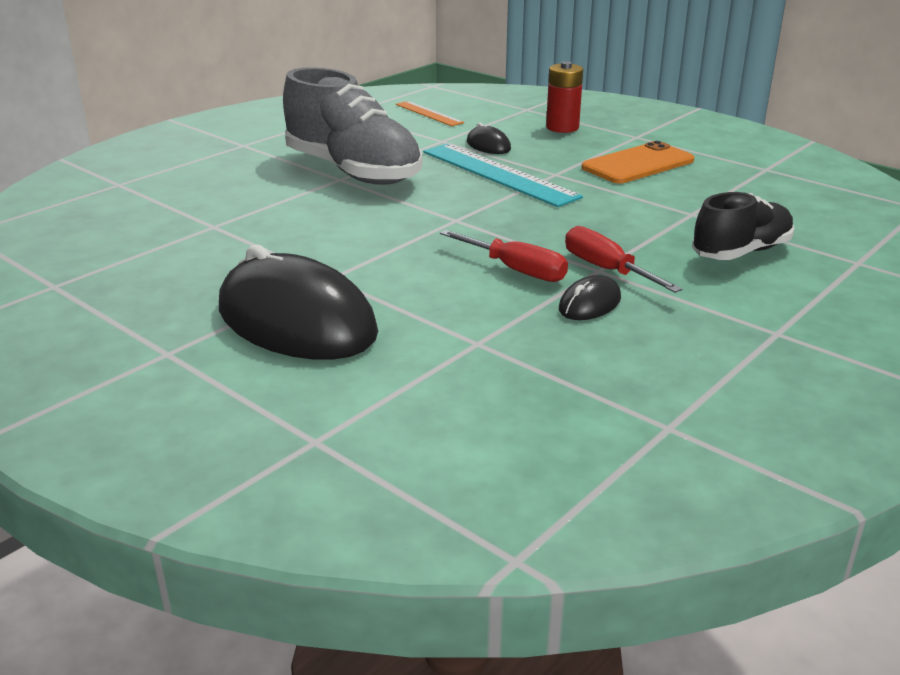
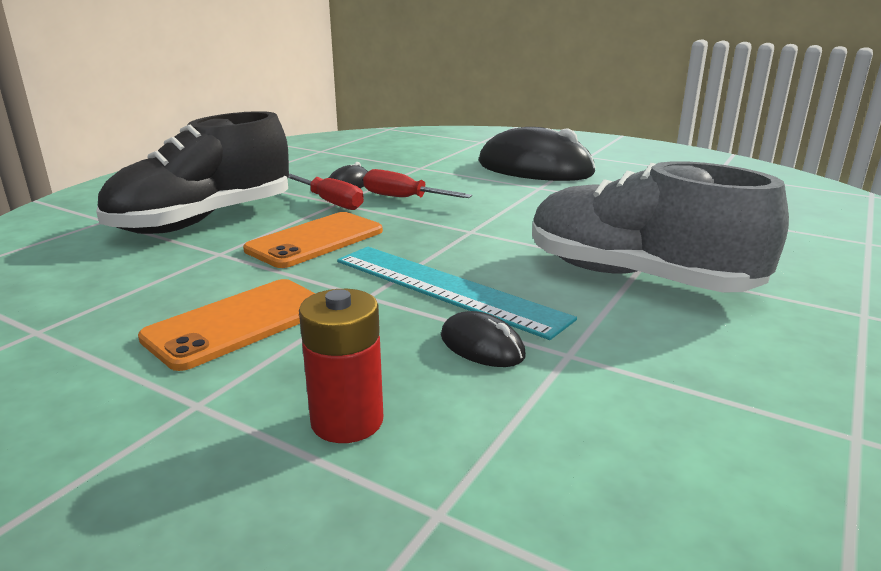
camera: 170 degrees right, 5 degrees down
orange ruler [396,101,464,126] -> none
black shoe [692,192,794,260] -> black shoe [96,111,289,234], size x1.69
none -> orange phone [243,212,383,268]

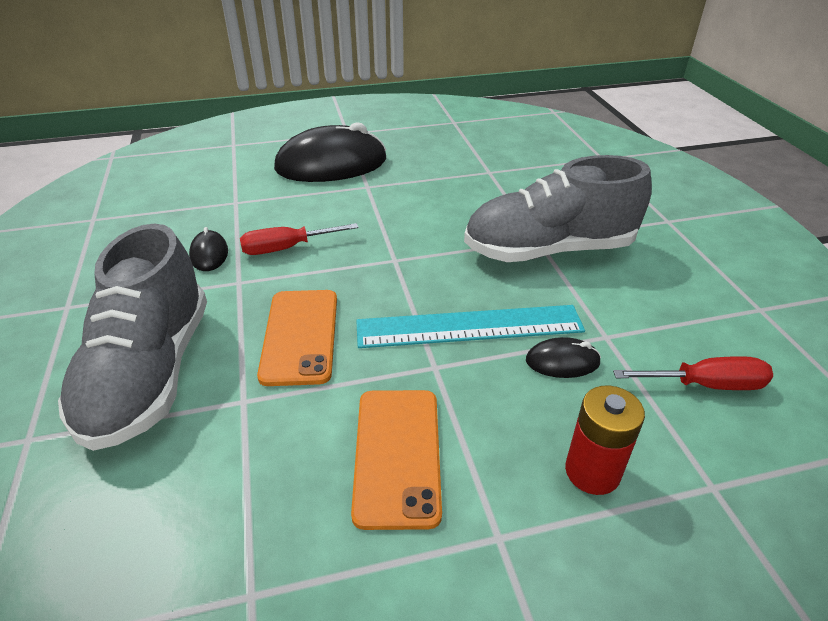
camera: 45 degrees left, 15 degrees up
black shoe [96,111,289,234] -> grey shoe [58,224,207,451]
red screwdriver [288,174,364,210] -> red screwdriver moved to [613,356,773,390]

